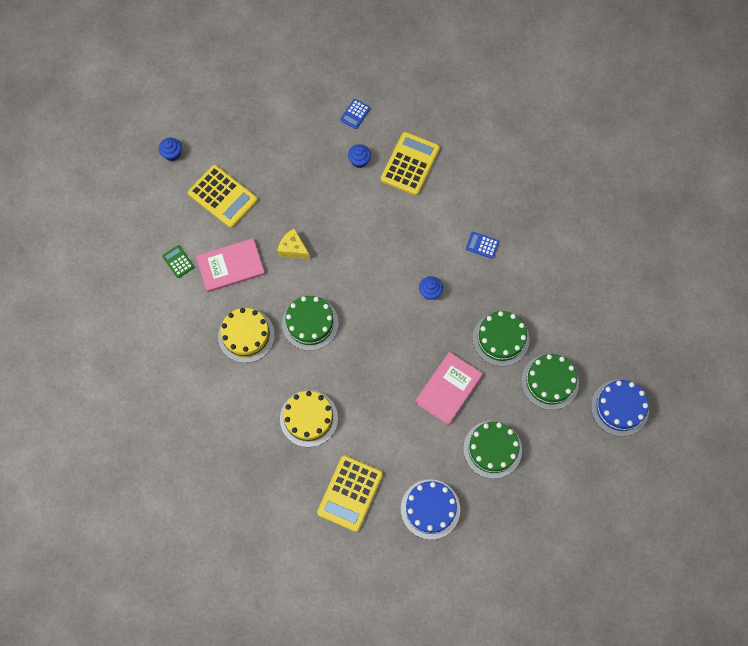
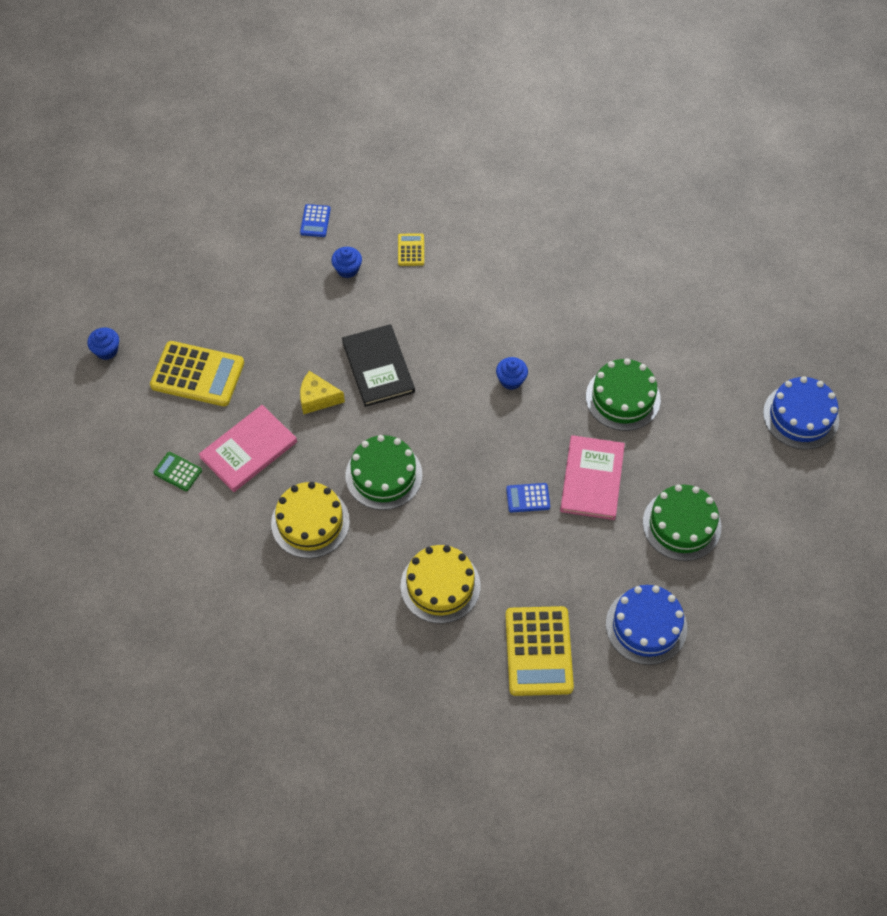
camera: 25 degrees left, 10 degrees down
yellow calculator [381,132,440,196] -> yellow calculator [398,233,424,266], size x0.48
blue calculator [466,232,499,259] -> blue calculator moved to [506,483,550,512]
green cake [521,354,579,410] -> none
none -> black book [342,324,415,407]

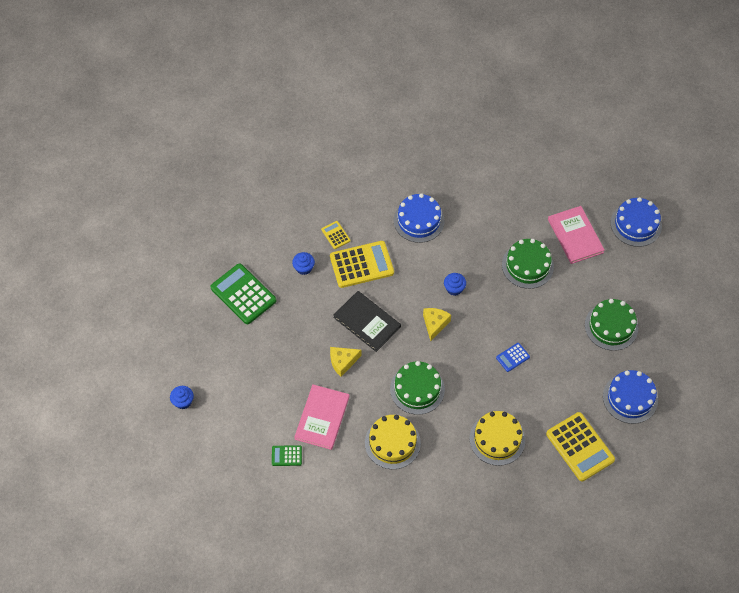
camera: 30 degrees left, 0 degrees up
yellow calculator [150,341,244,406] -> yellow calculator moved to [330,241,394,288]
blue calculator [300,204,331,237] -> none
pink book [560,435,625,520] -> pink book moved to [548,206,605,264]
none -> green calculator [210,263,276,324]
none -> blue cake [394,194,445,243]
none -> yellow cheese [423,308,451,341]

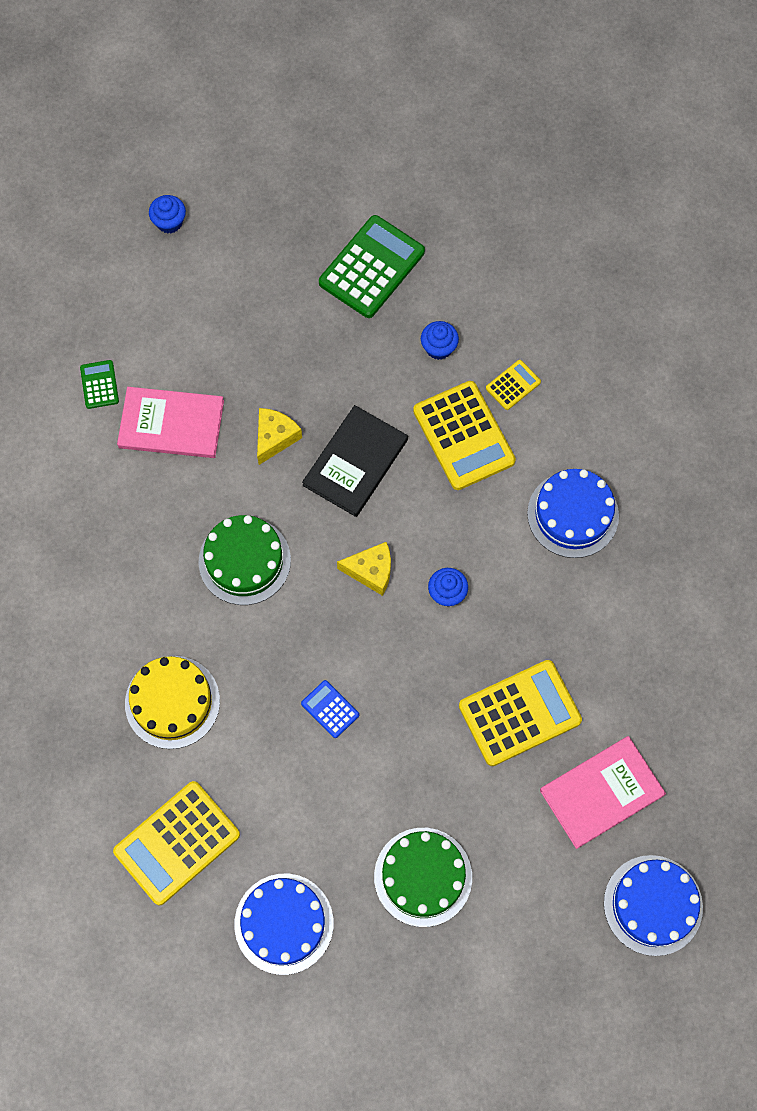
camera: 80 degrees right, 10 degrees up
yellow cheese [330,347,362,377] -> yellow cheese turned 60 degrees clockwise [257,408,302,465]
yellow cake [365,415,421,469] -> none
green cake [502,239,554,289] -> yellow calculator [459,660,582,766]

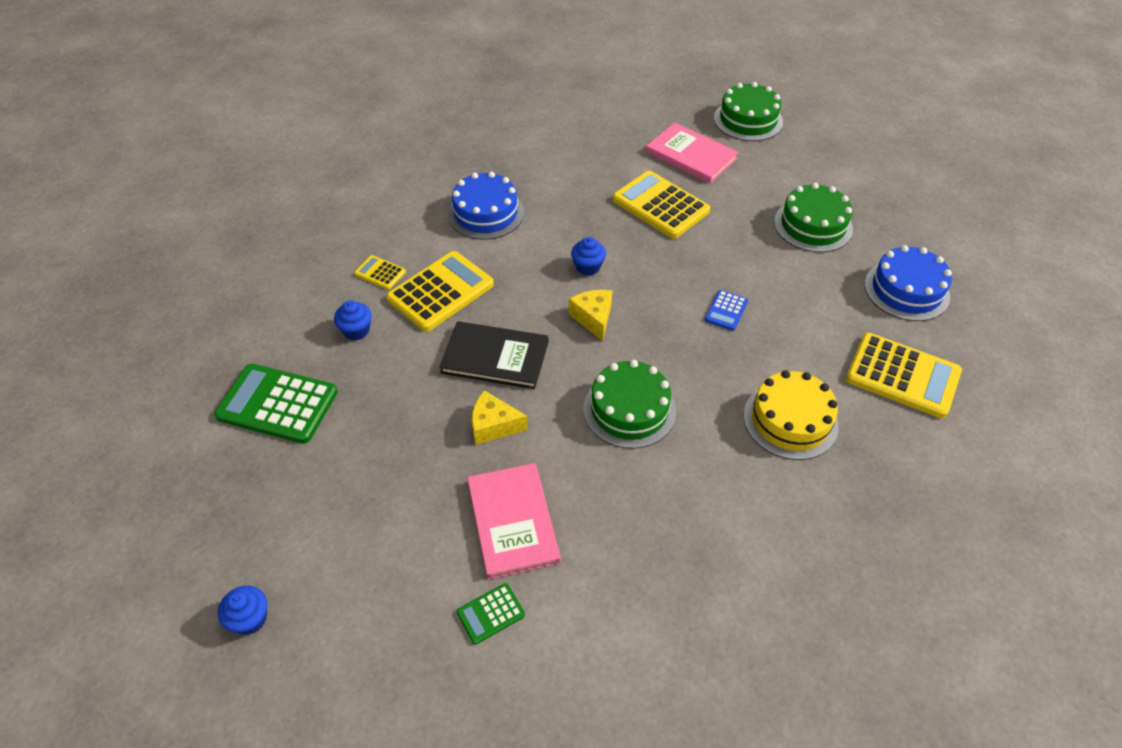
camera: 110 degrees left, 20 degrees down
blue cake [604,855,703,956] -> green cake [714,82,783,141]

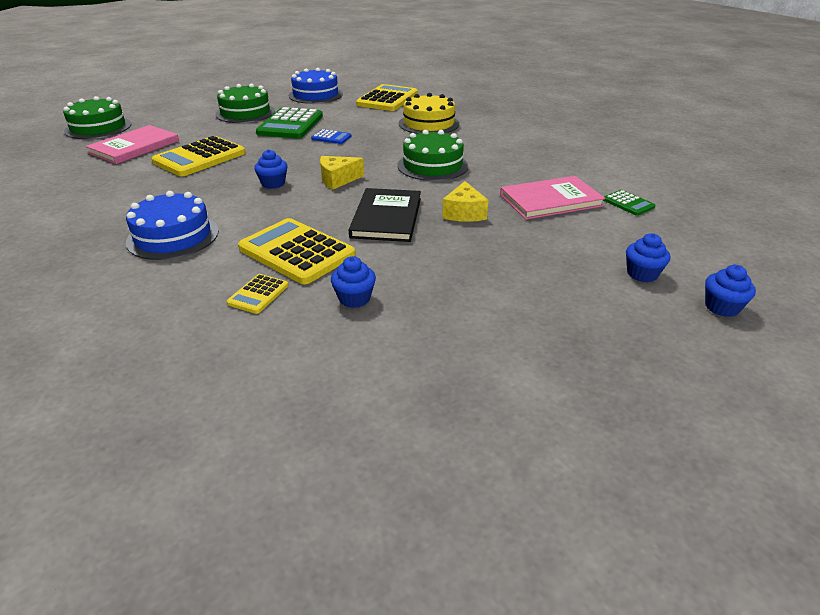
camera: 95 degrees left, 15 degrees down
green calculator [214,364,338,444] -> green calculator moved to [256,107,323,139]
none -> blue cupcake [626,233,670,282]

